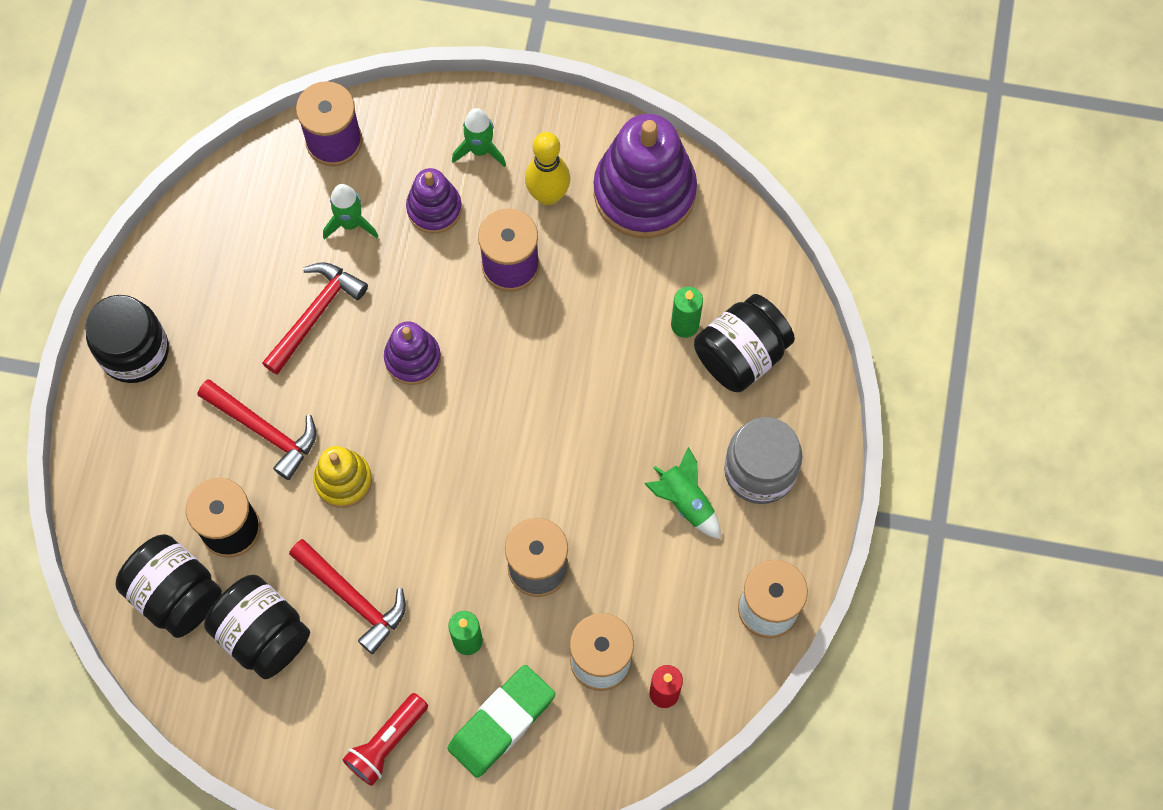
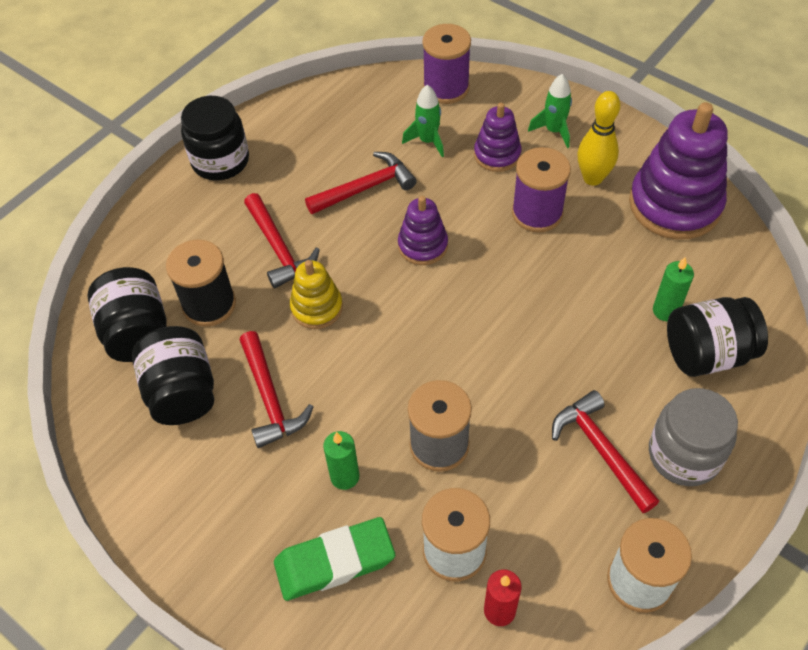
camera: 30 degrees right, 15 degrees down
red flashlight [342,693,428,786] -> none
green rocket [644,447,721,539] -> red hammer [552,390,659,513]

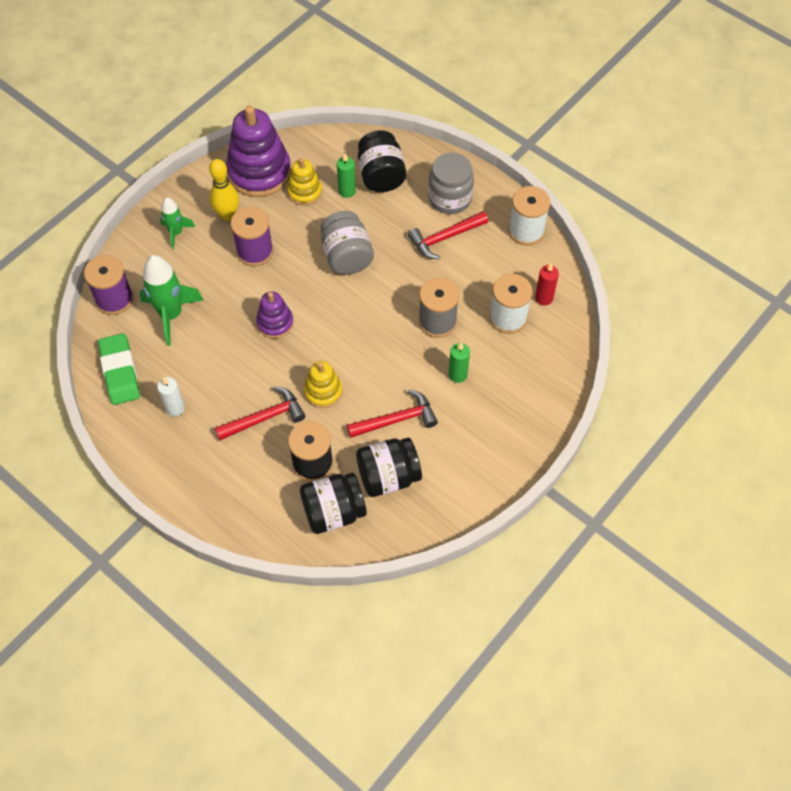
camera: 90 degrees left, 5 degrees up
black jar [181,96,249,181] -> none
green eraser [274,517,395,601] -> green eraser moved to [98,333,140,405]
red hammer [305,152,416,214] -> none
green rocket [402,85,444,157] -> green rocket [139,255,204,346], size x1.72
purple stacking toy [474,103,521,172] -> none
none -> white candle [157,377,185,417]
none -> yellow stacking toy [287,158,322,206]
none -> grey jar [320,211,374,275]

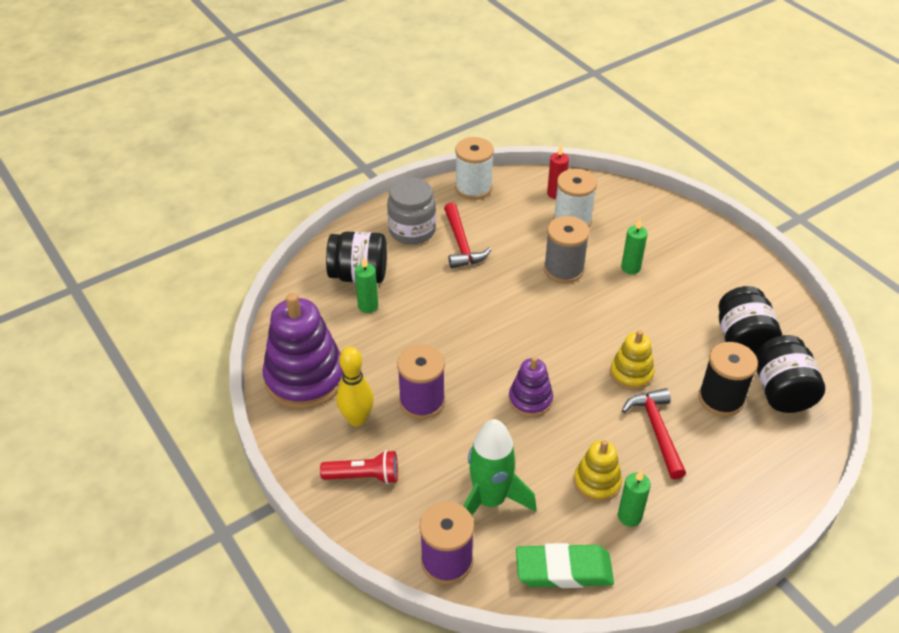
camera: 75 degrees left, 15 degrees down
white candle [157,377,185,417] -> green candle [618,470,651,527]
green rocket [160,197,195,249] -> red flashlight [320,450,398,484]
yellow stacking toy [287,158,322,206] -> yellow stacking toy moved to [574,440,622,502]
grey jar [320,211,374,275] -> none
red hammer [347,390,438,438] -> none

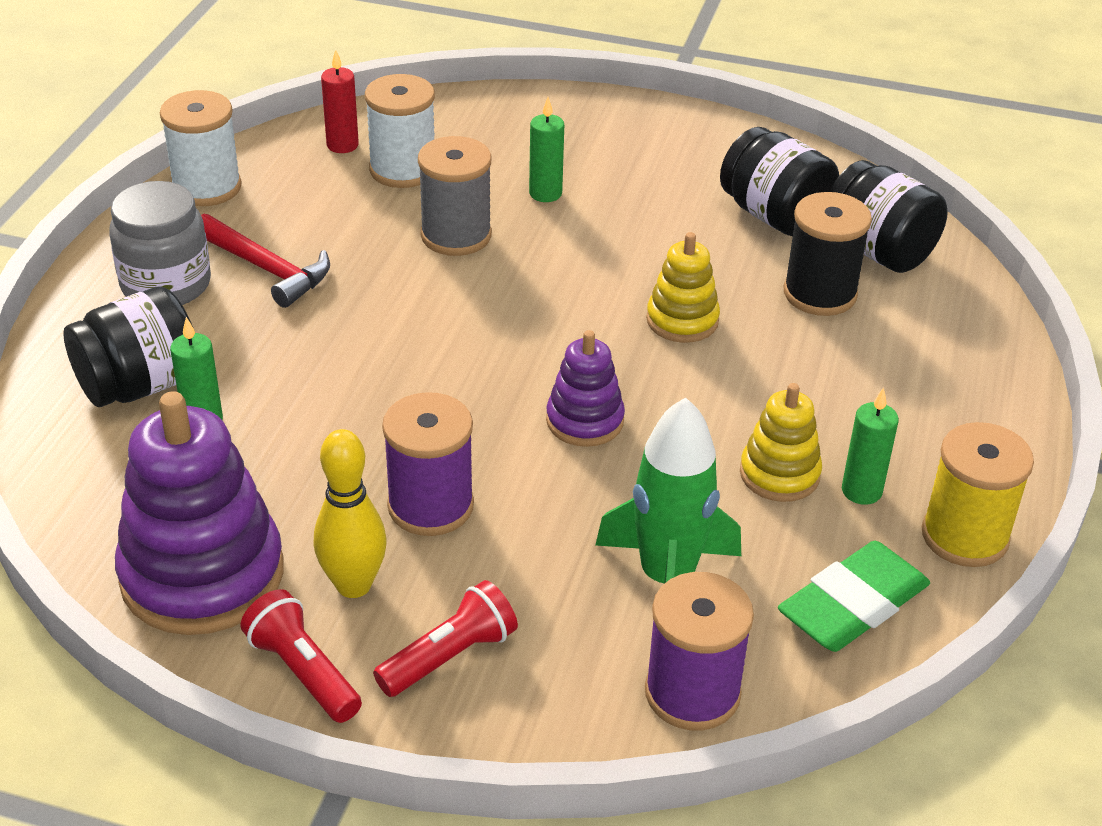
camera: 40 degrees left, 5 degrees down
red hammer [622,388,686,479] -> none
none -> red flashlight [240,589,362,723]
none -> yellow spool [922,422,1034,567]

